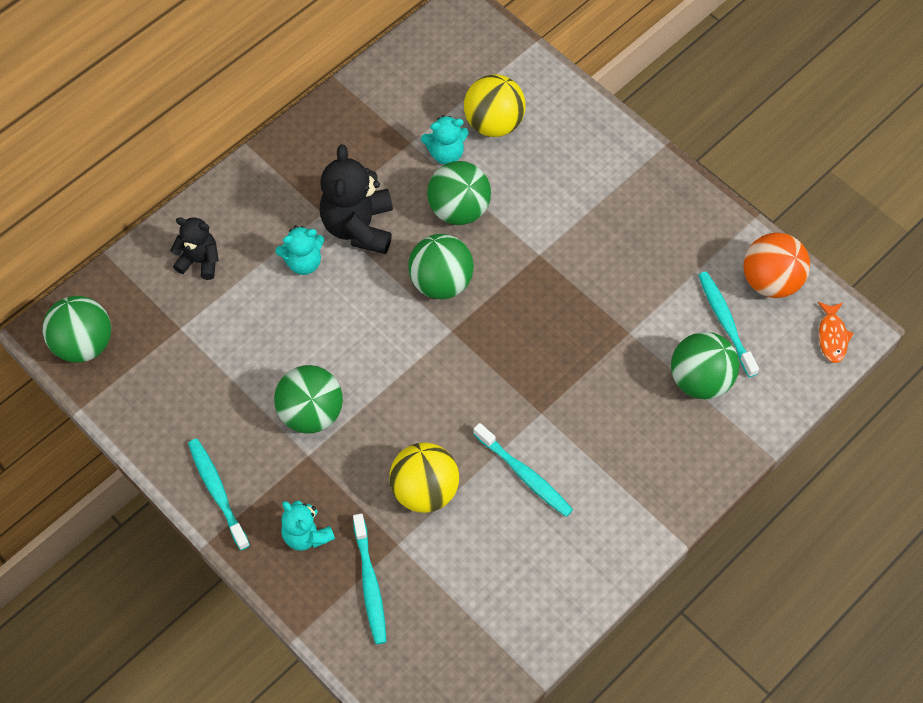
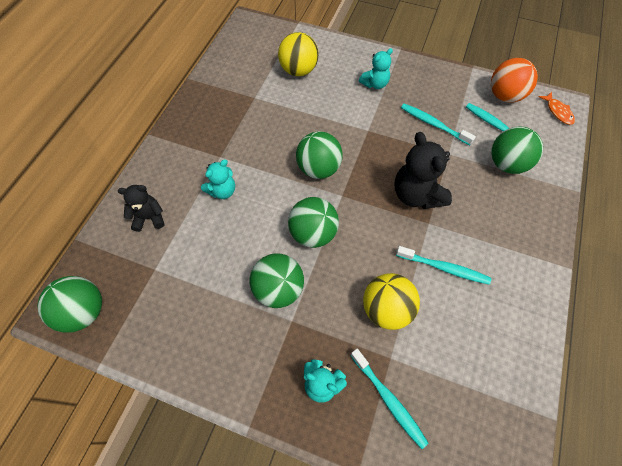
camera: 25 degrees left, 0 degrees up
turquoise toothbrush [188,439,250,550] -> turquoise toothbrush moved to [401,104,476,145]
black teddy bear [320,145,393,254] -> black teddy bear moved to [394,132,452,209]
turquoise teddy bear [421,115,469,165] -> turquoise teddy bear moved to [359,48,393,89]
green ball [427,161,491,225] -> green ball moved to [288,197,339,248]

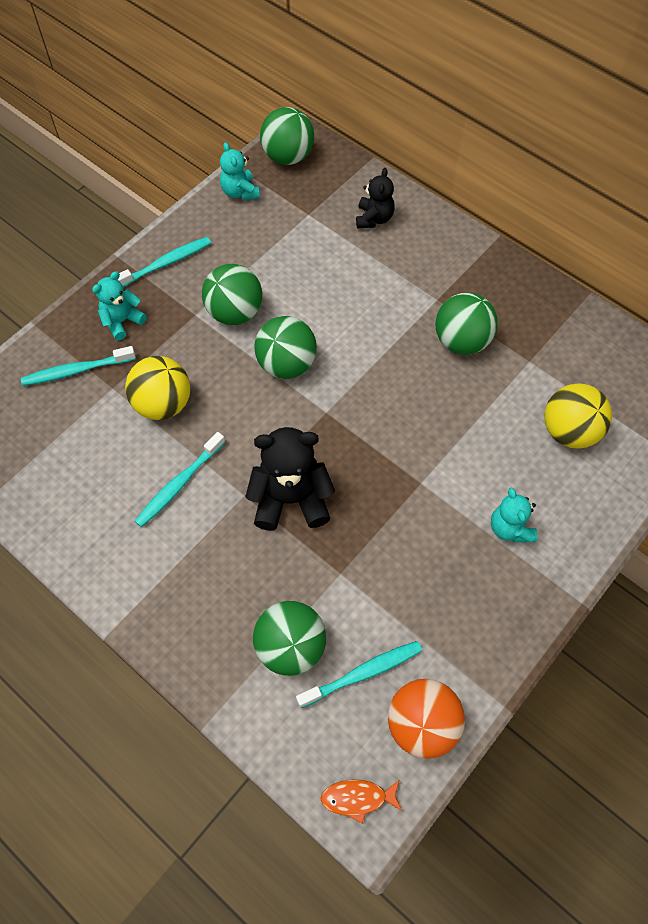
camera: 110 degrees right, 0 degrees up
turquoise teddy bear [201,159,235,199] -> turquoise teddy bear moved to [220,142,260,200]
green ball [296,131,343,179] -> green ball moved to [435,293,498,355]
turquoise toothbrush [401,104,476,145] -> turquoise toothbrush moved to [118,237,211,287]

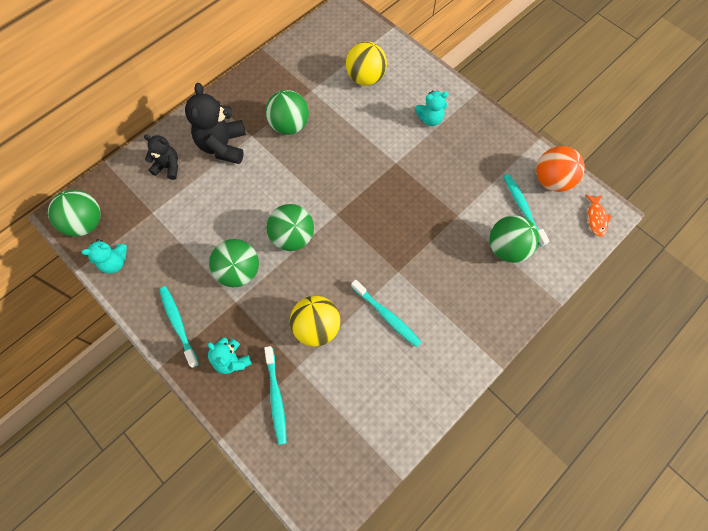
camera: 85 degrees left, 5 degrees up
black teddy bear [245,427,335,531] -> black teddy bear moved to [185,83,246,164]

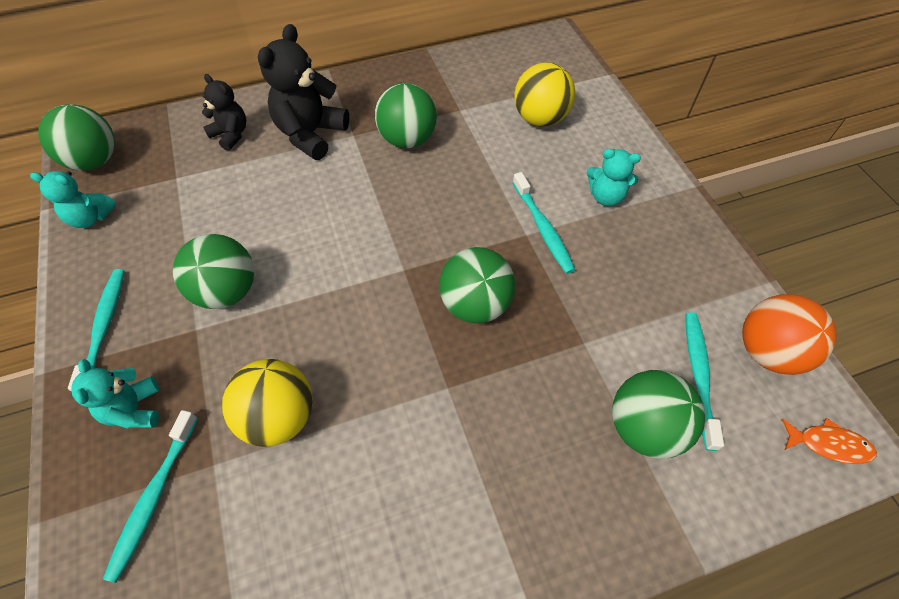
camera: 25 degrees right, 10 degrees down
green ball [266,204,314,251] -> green ball moved to [439,247,515,324]
turquoise toothbrush [351,279,421,347] -> turquoise toothbrush moved to [512,172,575,274]
orange fish [585,194,611,237] -> orange fish turned 105 degrees counterclockwise [782,418,877,464]

